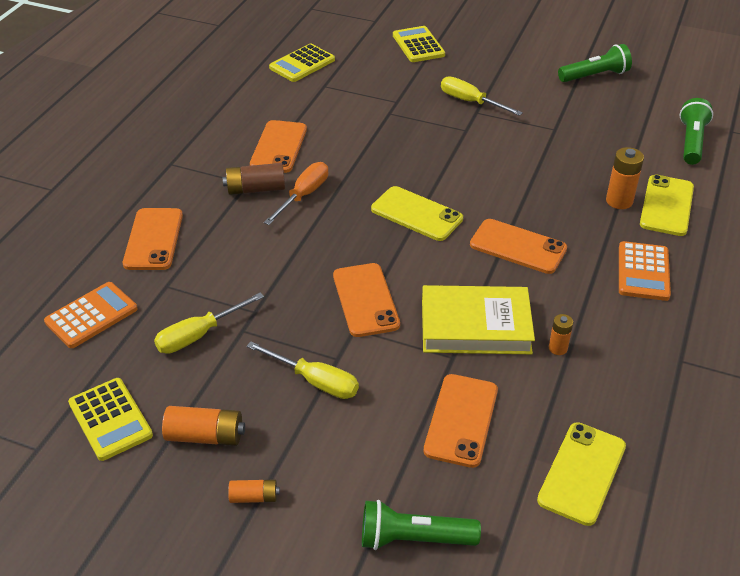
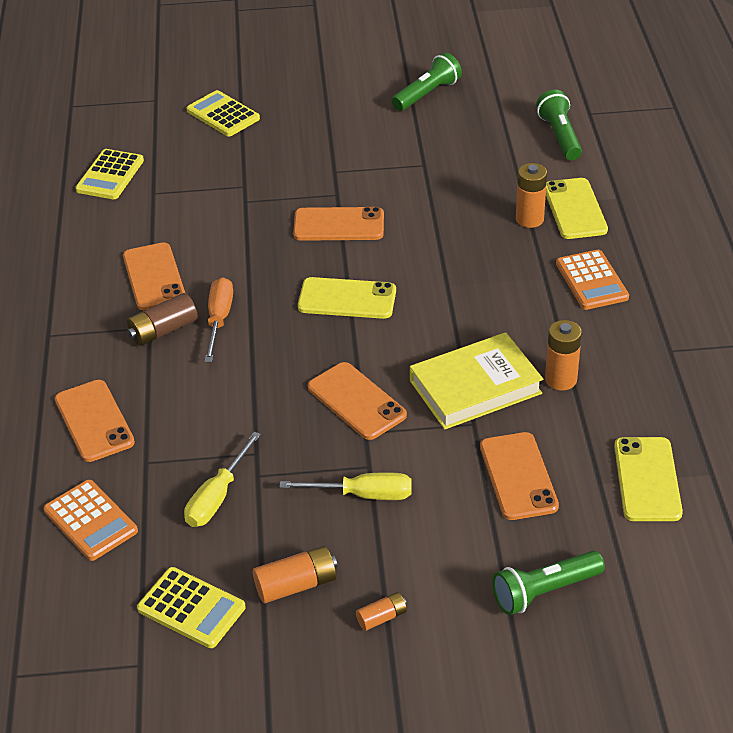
camera: 25 degrees left, 0 degrees up
orange calculator [44,282,138,348] -> orange calculator turned 120 degrees clockwise [44,480,138,561]
yellow screwdriver [441,76,523,116] -> none
orange phone [470,219,567,274] -> orange phone moved to [293,207,384,241]
orange battery [549,314,573,355] -> orange battery [545,320,582,390], size x1.66

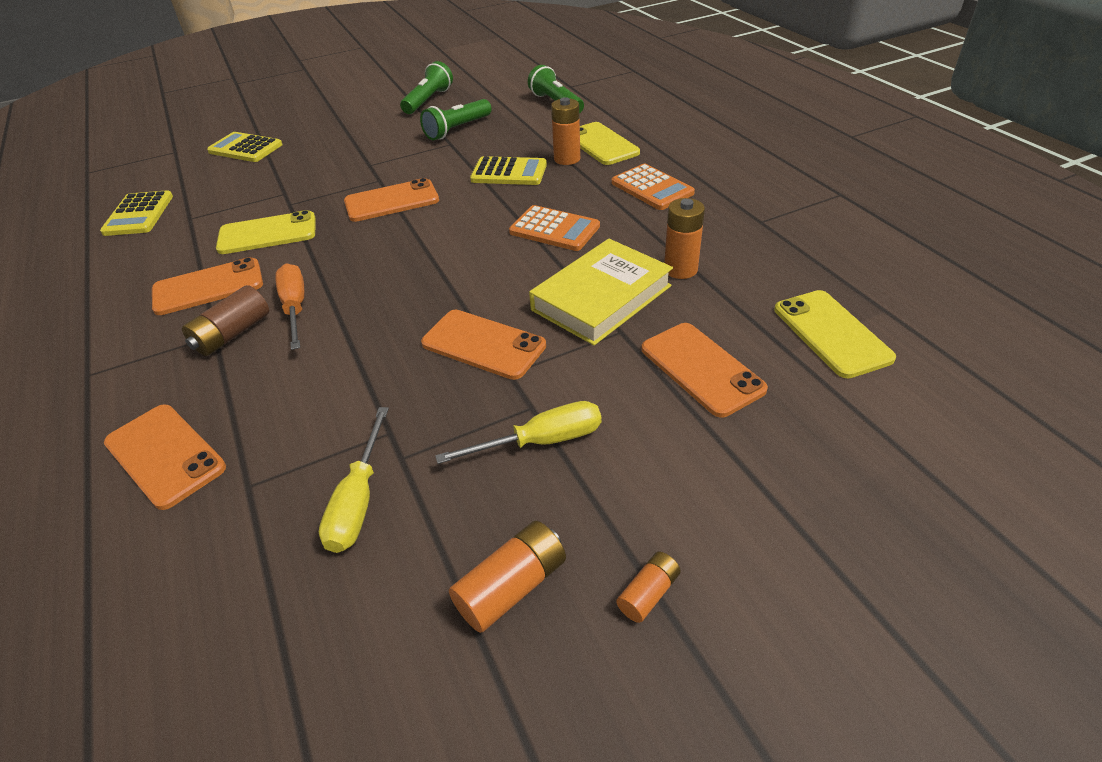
camera: 20 degrees left, 0 degrees up
orange calculator [44,480,138,561] -> orange calculator moved to [509,205,600,251]
orange phone [123,242,185,310] -> orange phone turned 75 degrees counterclockwise [152,257,263,315]
yellow calculator [137,567,246,648] -> yellow calculator moved to [470,156,547,185]
yellow phone [298,277,396,319] -> yellow phone moved to [216,210,315,254]
green flashlight [492,551,605,615] -> green flashlight moved to [420,99,492,140]

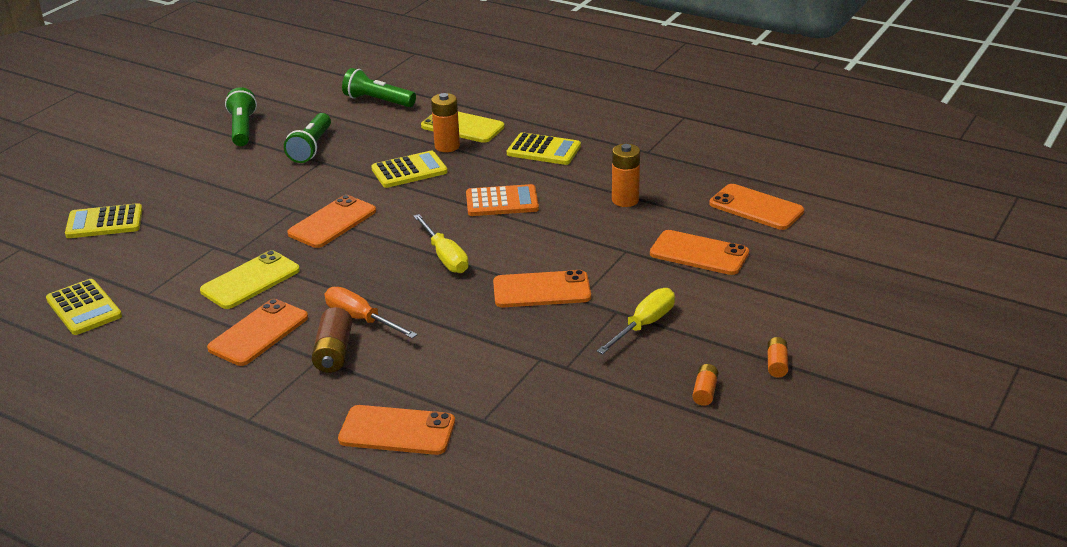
camera: 35 degrees left, 10 degrees down
yellow screwdriver [319,407,389,553] -> yellow screwdriver moved to [413,214,469,273]
orange battery [449,521,566,633] -> orange battery [693,364,718,406], size x0.60
yellow book [529,239,673,345] -> none
orange calculator [612,164,695,210] -> yellow calculator [507,132,581,165]
yellow phone [774,290,896,378] -> orange phone [709,184,804,230]

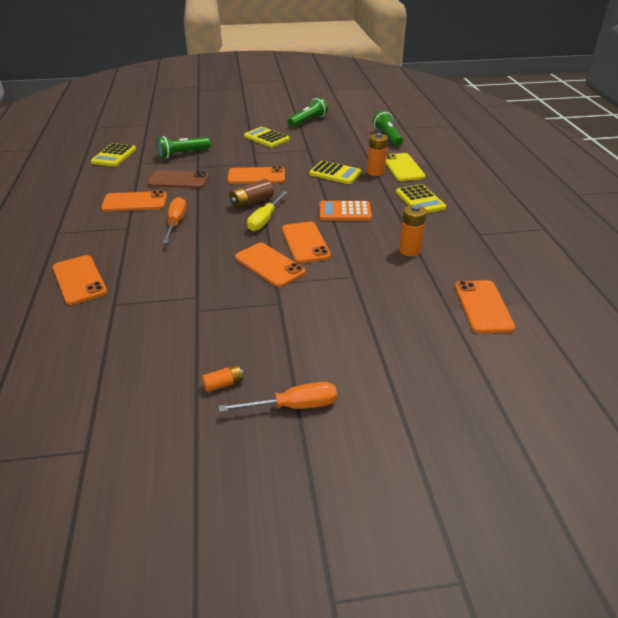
camera: 50 degrees right, 5 degrees up
yellow calculator [65,203,143,238] -> yellow calculator moved to [244,127,290,148]
yellow phone [200,250,300,309] -> brown phone [147,170,209,188]
green flashlight [284,113,331,163] -> green flashlight moved to [156,136,211,159]
brown battery [312,307,352,373] -> brown battery moved to [229,179,274,209]
orange calculator [466,184,539,216] -> orange calculator turned 135 degrees clockwise [320,201,372,221]
yellow screwdriver [597,288,675,354] -> none
orange phone [650,230,749,275] -> orange phone moved to [282,222,331,263]
orange battery [767,337,788,377] -> orange screwdriver [219,382,337,412]

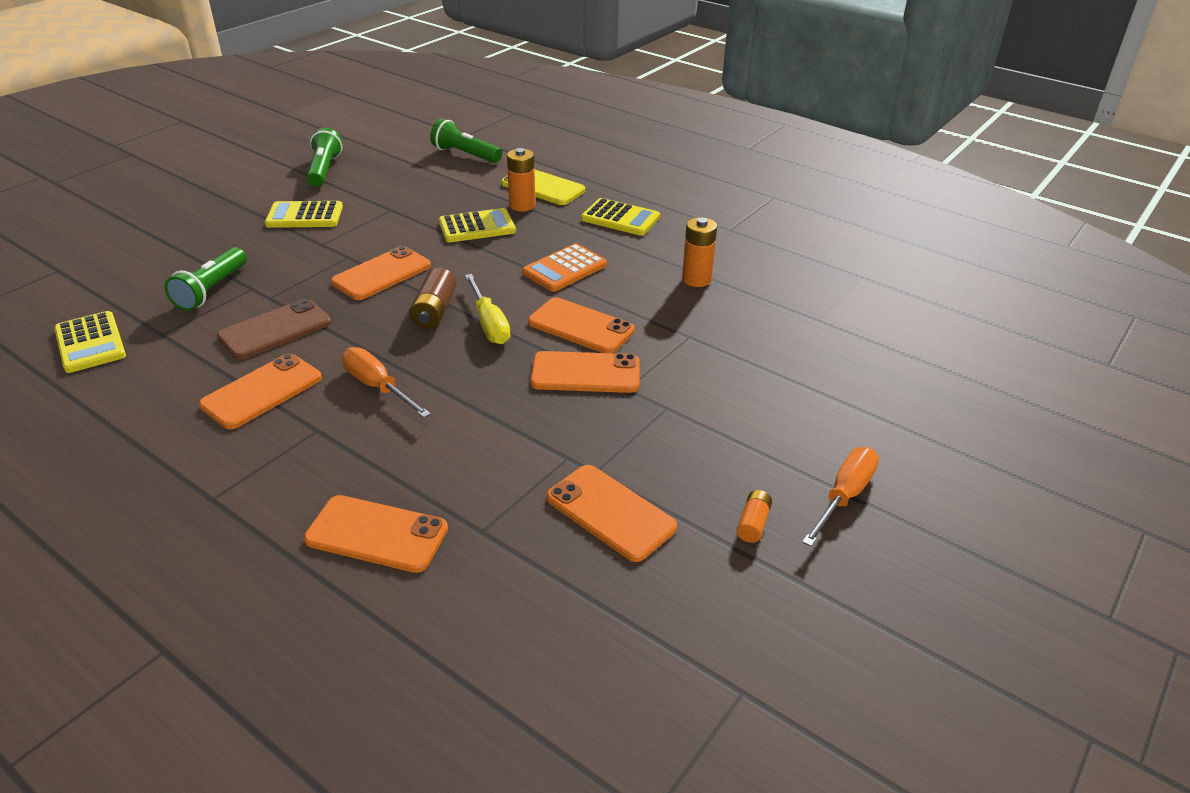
camera: 45 degrees left, 0 degrees up
orange phone [455,280,515,333] -> orange phone moved to [546,465,677,562]

